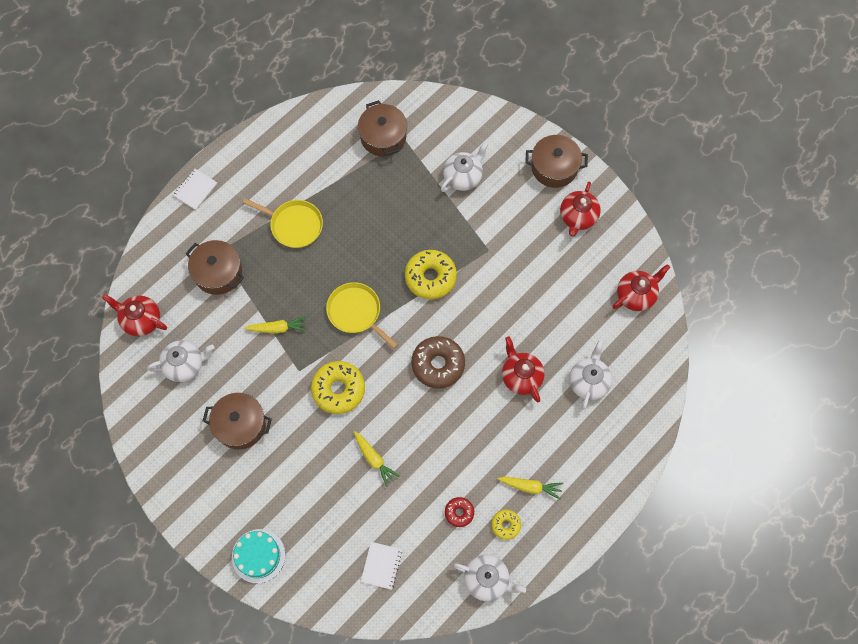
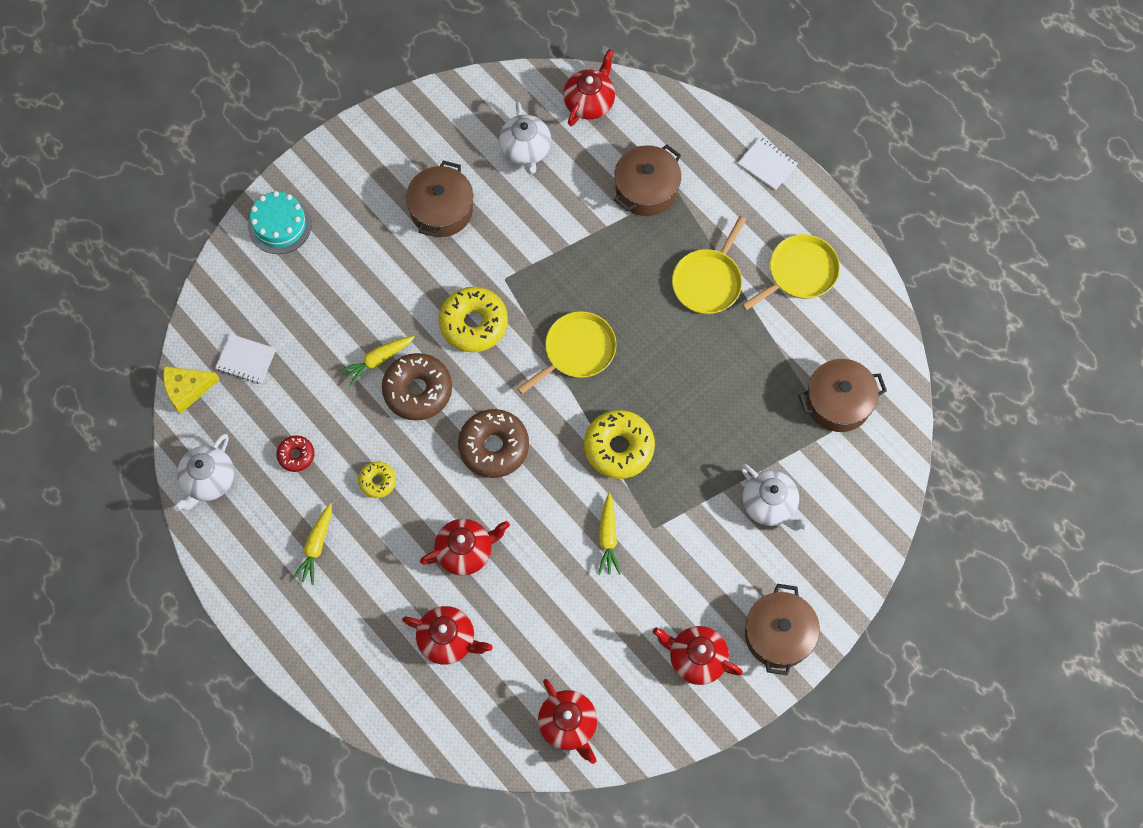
camera: 95 degrees right, 0 degrees up
yellow carrot [244,316,307,333] -> yellow carrot moved to [598,493,621,575]
yellow donut [491,509,521,540] -> yellow donut moved to [358,461,396,498]
white teapot [569,340,612,410] -> red teapot [402,606,492,665]
none -> yellow cheese [163,366,220,414]
none -> brown donut [382,353,452,421]
none -> yellow pan [742,234,840,310]

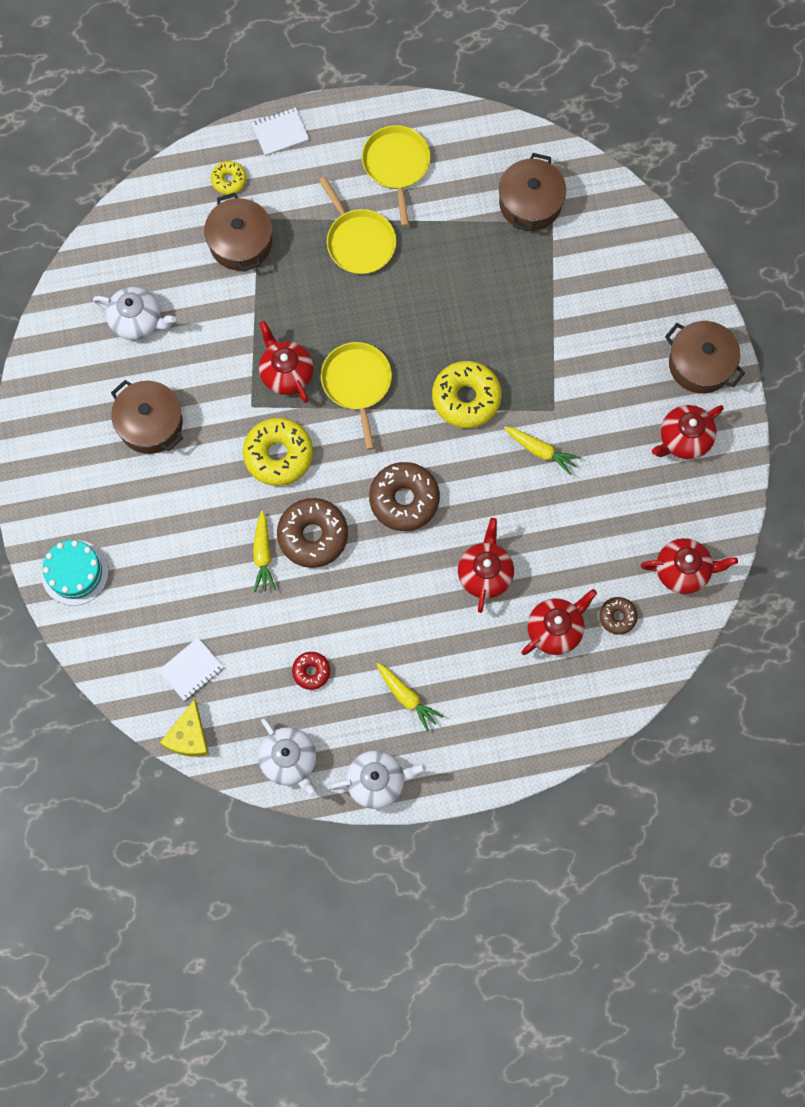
camera: 60 degrees left, 5 degrees up
yellow donut [358,461,396,498] -> yellow donut moved to [211,161,246,195]
red teapot [563,49,615,126] -> red teapot moved to [259,321,314,403]
white teapot [740,464,809,530] -> white teapot moved to [330,750,426,809]
none -> brown donut [599,597,638,635]

